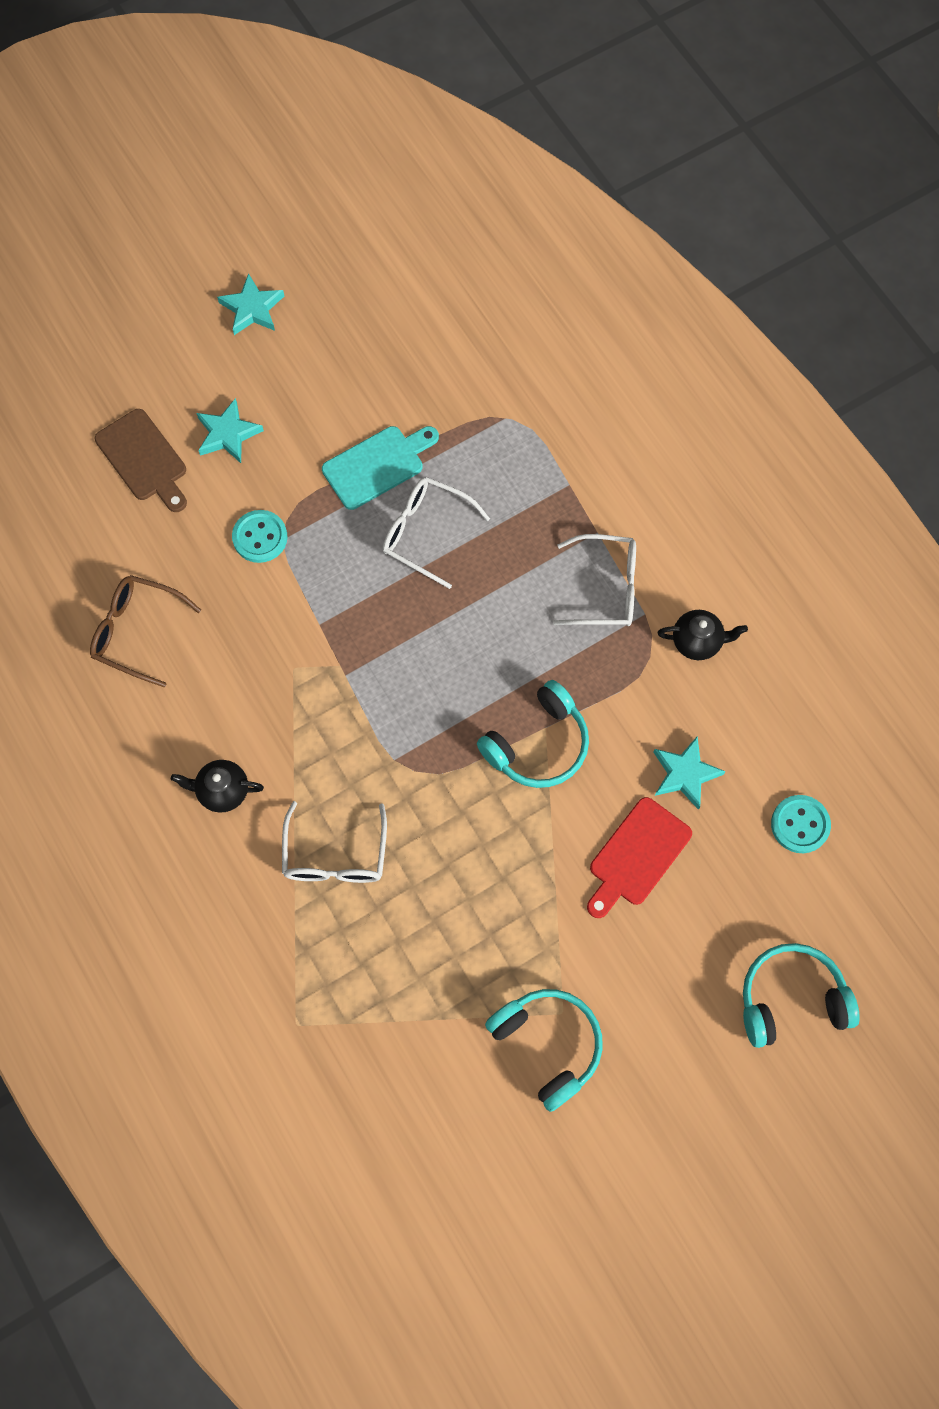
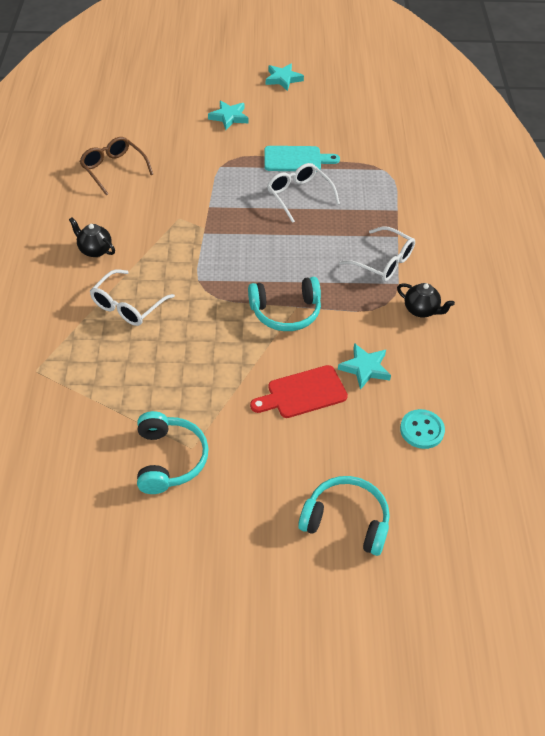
camera: 30 degrees right, 20 degrees down
brown cutting board [95,409,187,512] -> none
turquoise button [232,510,288,563] -> none

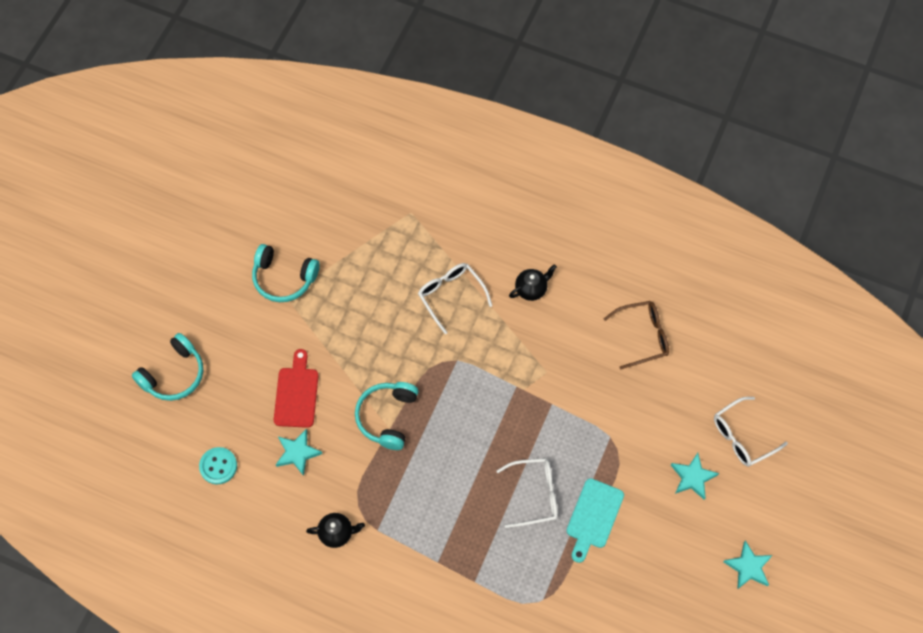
camera: 115 degrees right, 15 degrees up
white glasses [339,226,415,282] -> white glasses moved to [714,397,788,467]
black teapot [397,283,455,317] -> black teapot turned 150 degrees counterclockwise [306,513,365,548]

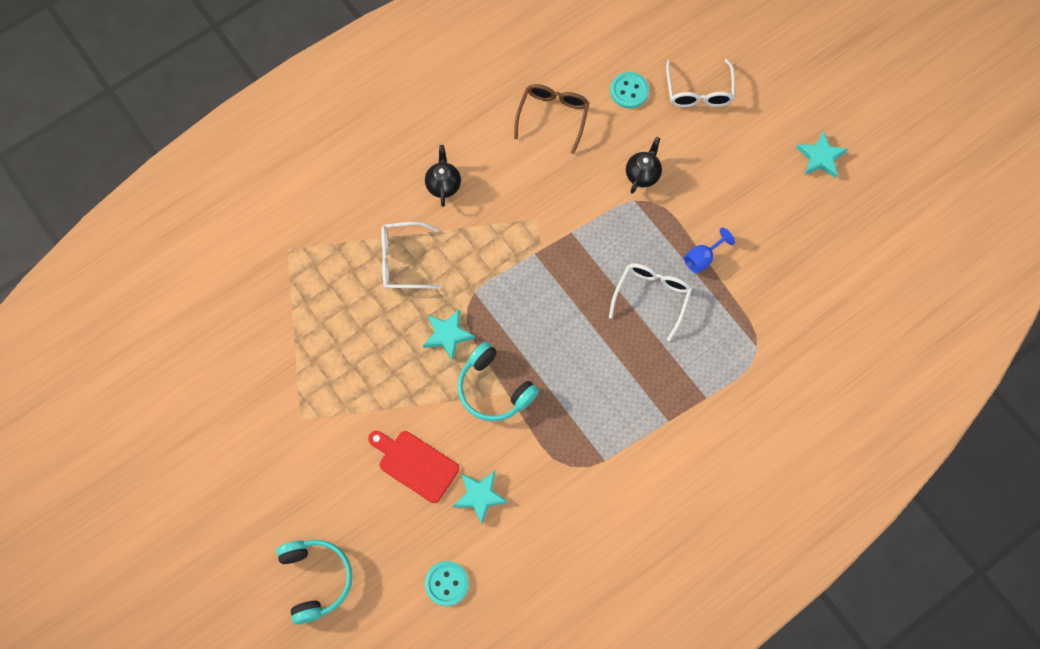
camera: 60 degrees left, 5 degrees up
turquoise headphones [252,244,320,302] -> none
black teapot [306,513,365,548] -> black teapot moved to [626,137,662,193]
turquoise cutting board [567,478,624,563] -> blue goblet [684,227,735,273]
turquoise star [671,453,719,500] -> turquoise star moved to [423,309,475,361]
none -> turquoise button [610,72,649,108]

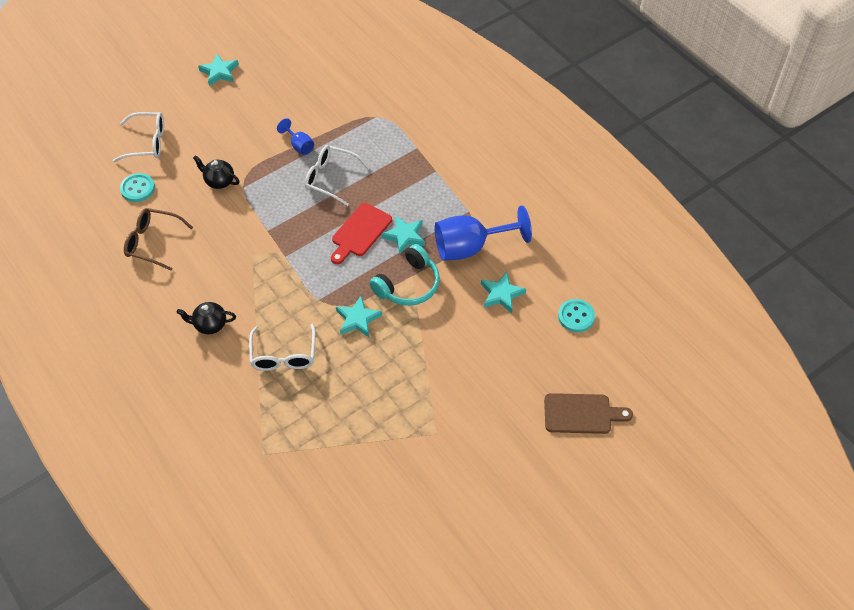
camera: 90 degrees left, 15 degrees down
turquoise headphones [276,540,352,624] -> brown cutting board [544,393,633,434]
red cutting board [368,431,459,503] -> red cutting board moved to [331,203,392,264]
none -> turquoise star [382,216,425,255]
none -> blue goblet [435,205,532,261]

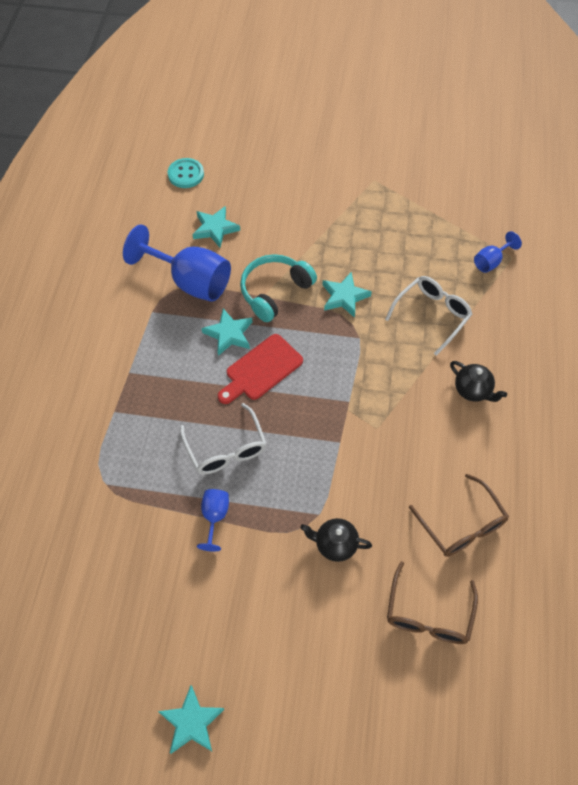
camera: 135 degrees left, 5 degrees up
white glasses [113,112,164,162] -> none
turquoise button [120,173,155,202] -> brown glasses [387,561,478,644]
black teapot [193,155,240,189] -> black teapot turned 120 degrees clockwise [300,518,372,562]
red cutting board [331,203,392,264] -> red cutting board turned 150 degrees clockwise [218,334,303,404]
turquoise headphones [370,244,440,306] -> turquoise headphones turned 45 degrees counterclockwise [240,254,317,322]
brown cutting board [544,393,633,434] -> none
none -> blue goblet [474,231,522,273]

